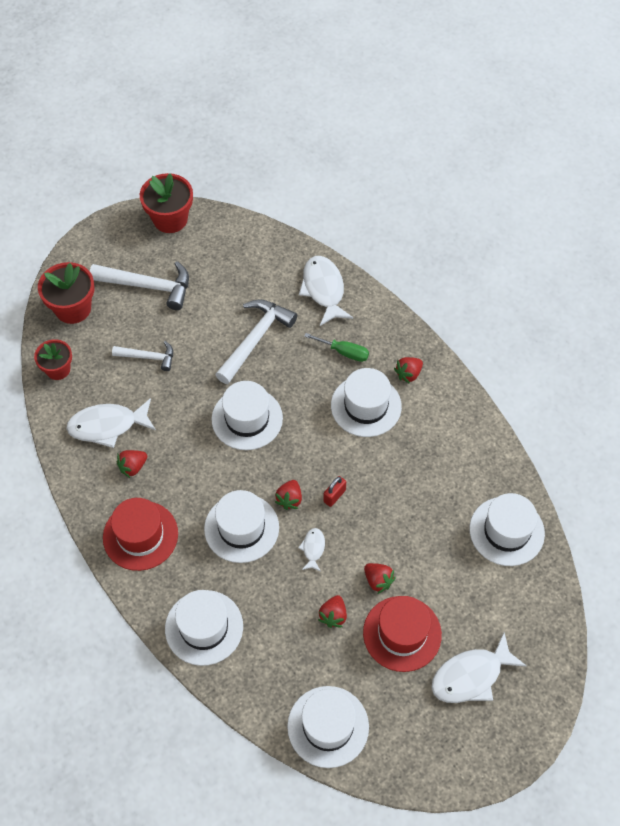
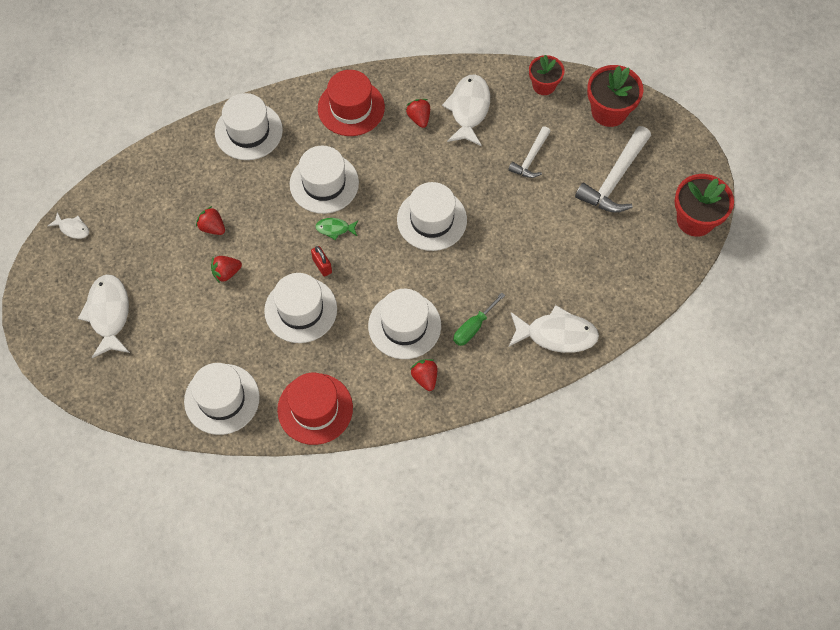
camera: 110 degrees right, 5 degrees up
white hammer [215,299,297,384] -> none
red strawberry [275,480,302,510] -> green fish [315,218,358,240]
white hat [287,686,369,768] -> white hat moved to [264,273,337,343]
white fish [298,528,325,572] -> white fish moved to [48,212,89,239]
red hat [363,596,442,672] -> red hat moved to [277,373,353,445]

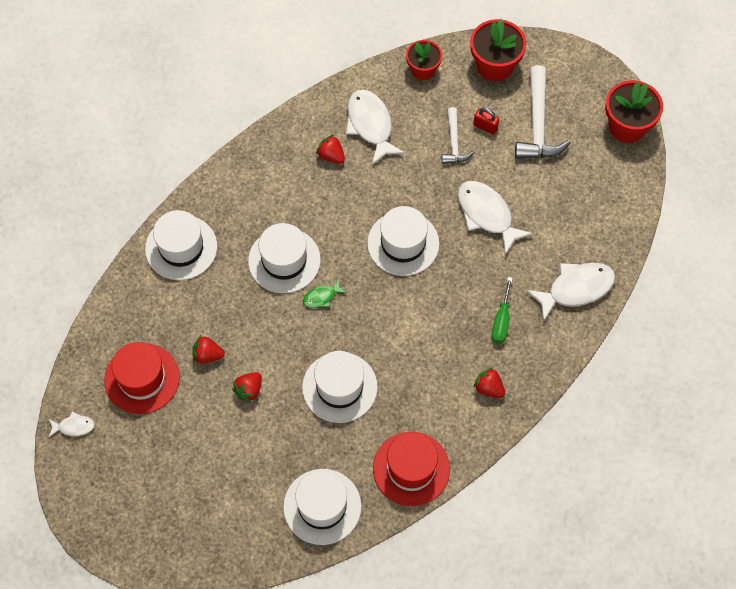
camera: 30 degrees left, 0 degrees up
white fish [78,274,130,358] -> white fish moved to [457,181,533,255]
red padlock [311,246,332,277] -> red padlock moved to [473,108,499,135]
red hat [318,70,385,136] -> red hat moved to [104,342,180,414]
white hat [368,289,441,359] -> none

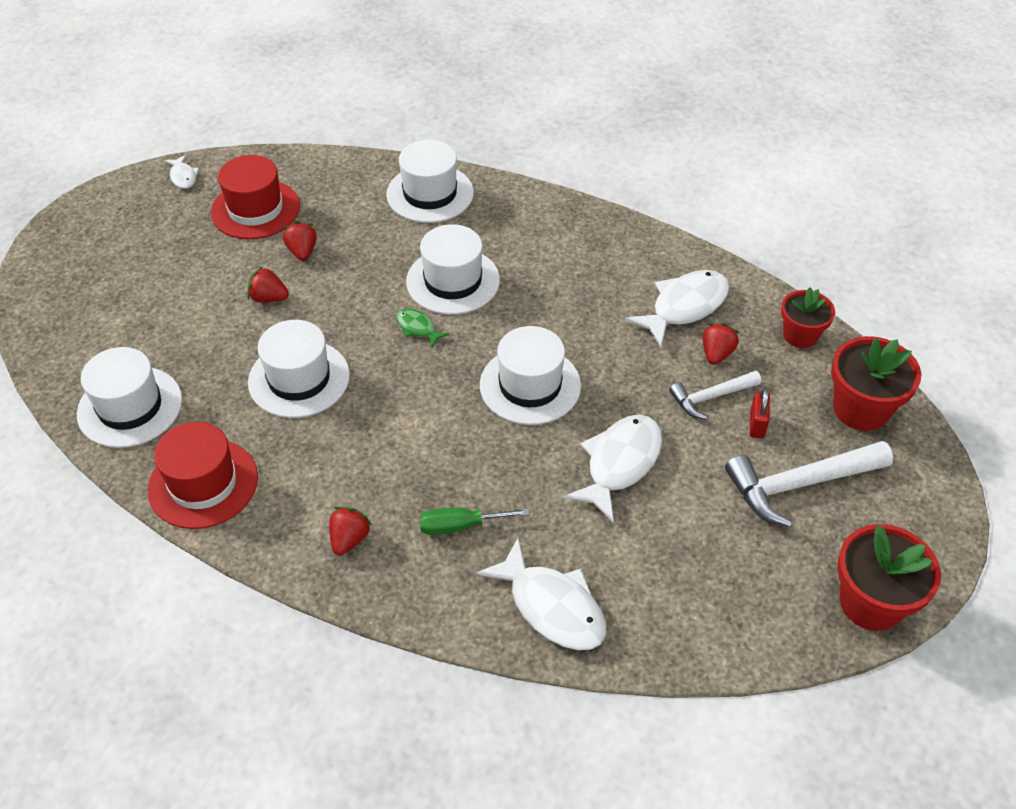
camera: 70 degrees right, 15 degrees down
red strawberry [316,135,345,164] -> red strawberry moved to [703,323,740,365]

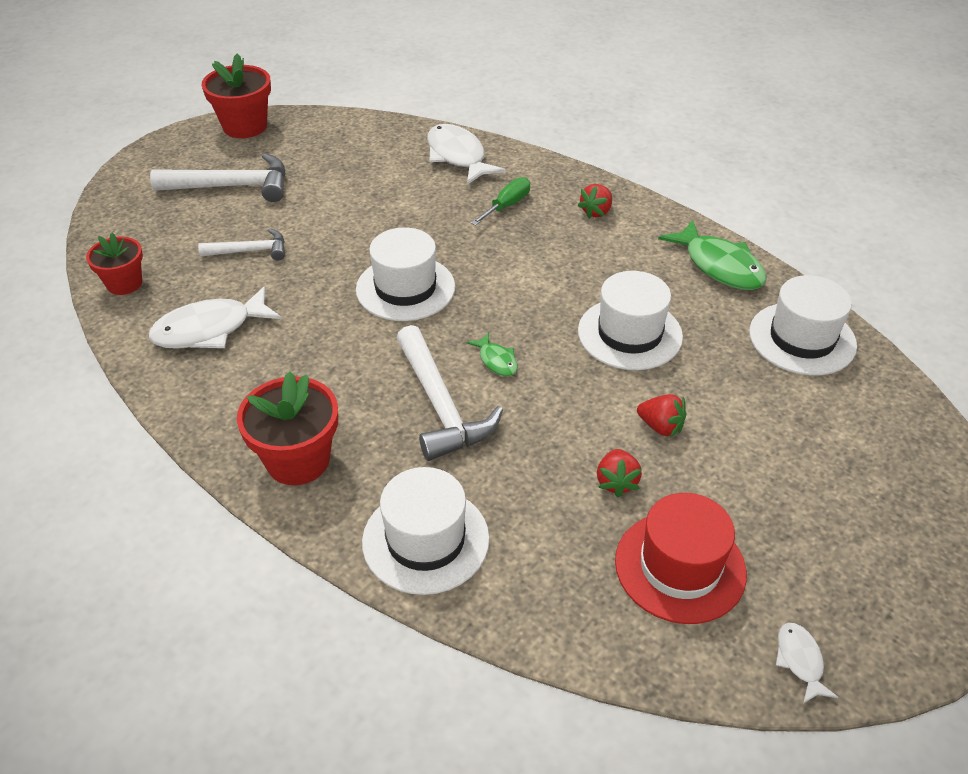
camera: 165 degrees left, 5 degrees down
red hat [147,422,258,529] -> green fish [658,220,767,290]
white hat [406,224,500,315] -> white hammer [396,325,503,461]
green screwdriver [420,508,529,535] -> green screwdriver turned 60 degrees counterclockwise [471,177,530,226]
white fish [564,414,662,522] -> none
red strawberry [703,323,740,365] -> none
red padlock [750,388,770,438] -> none
red flower pot [831,336,921,431] -> red flower pot moved to [237,372,338,485]

